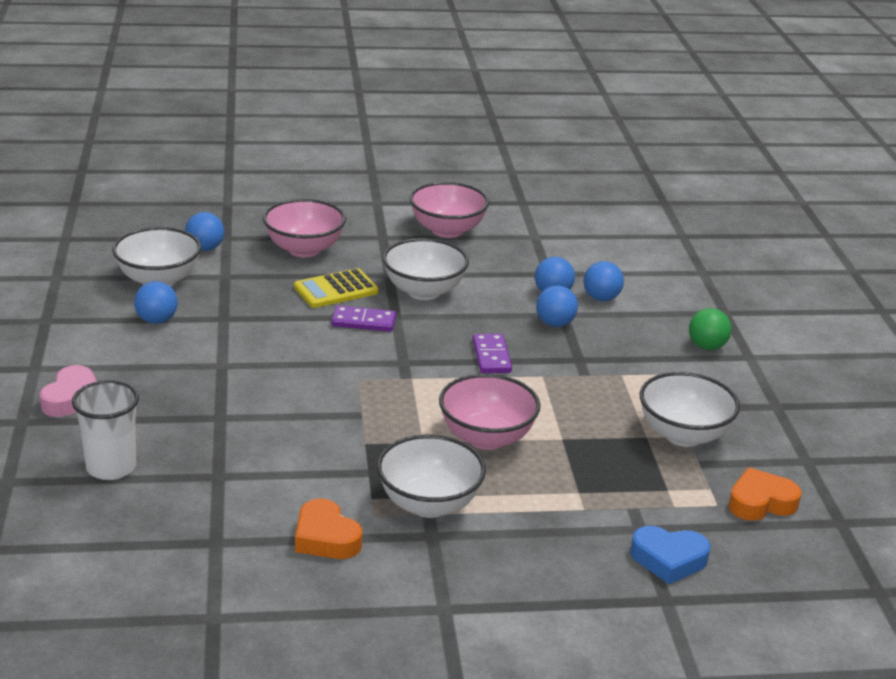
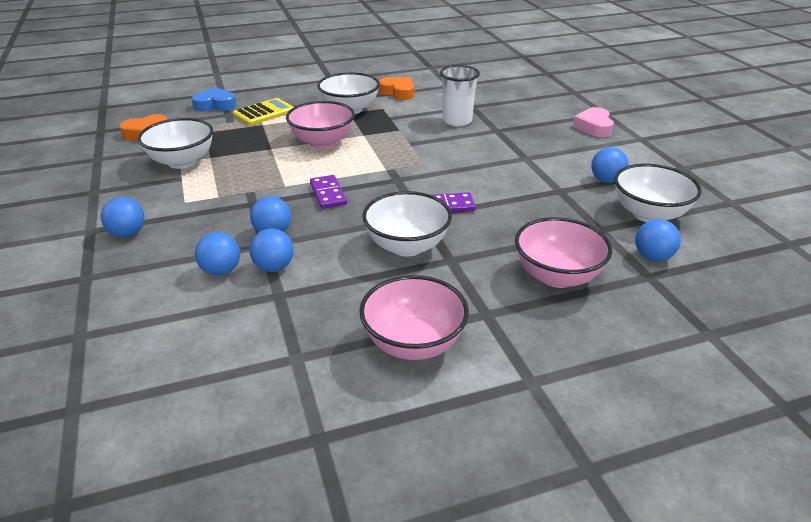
camera: 170 degrees right, 5 degrees up
white cup [72,380,139,480] -> white cup moved to [440,65,480,126]
yellow calculator [294,268,379,308] -> yellow calculator moved to [233,98,293,126]
green ball [689,308,732,350] -> blue ball [101,197,145,237]

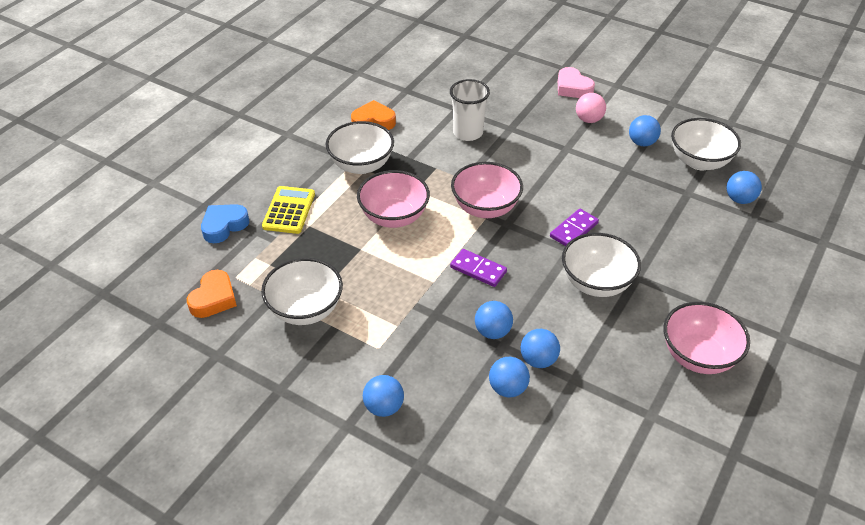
camera: 40 degrees left, 10 degrees up
pink bowl [515,217,612,288] -> pink bowl moved to [451,162,523,218]
none -> pink ball [576,93,606,123]

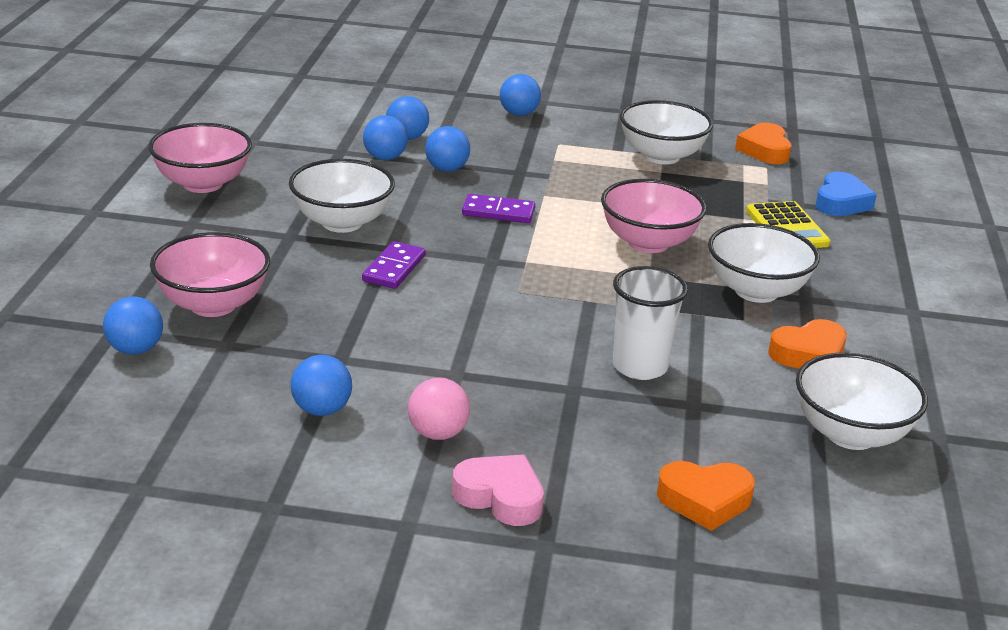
camera: 155 degrees right, 15 degrees down
pink bowl [451,162,523,218] -> pink bowl moved to [150,232,270,317]
white bowl [671,118,741,171] -> white bowl moved to [796,353,928,450]
none -> orange heart [657,461,755,531]

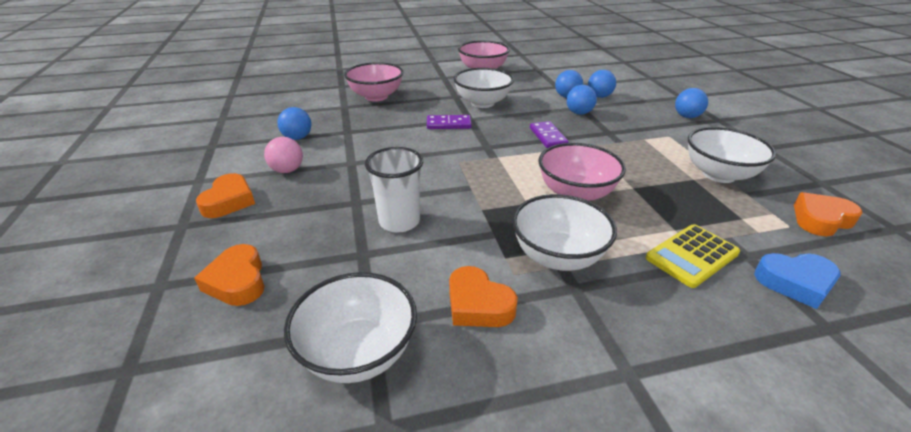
camera: 70 degrees right, 5 degrees up
blue ball [103,297,163,355] -> none
pink heart [452,455,544,526] -> orange heart [196,173,255,218]

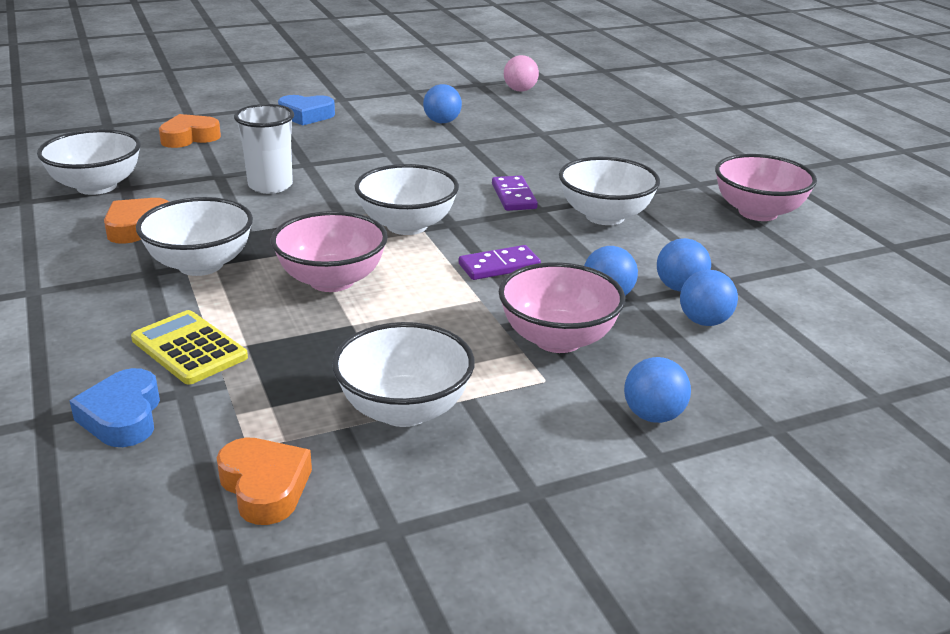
camera: 80 degrees right, 5 degrees down
orange heart [196,173,255,218] -> blue heart [278,95,335,125]
pink ball [264,137,303,173] -> pink ball moved to [504,55,539,91]
pink bowl [344,62,403,102] -> pink bowl moved to [499,262,625,353]
none -> white bowl [355,164,459,235]

